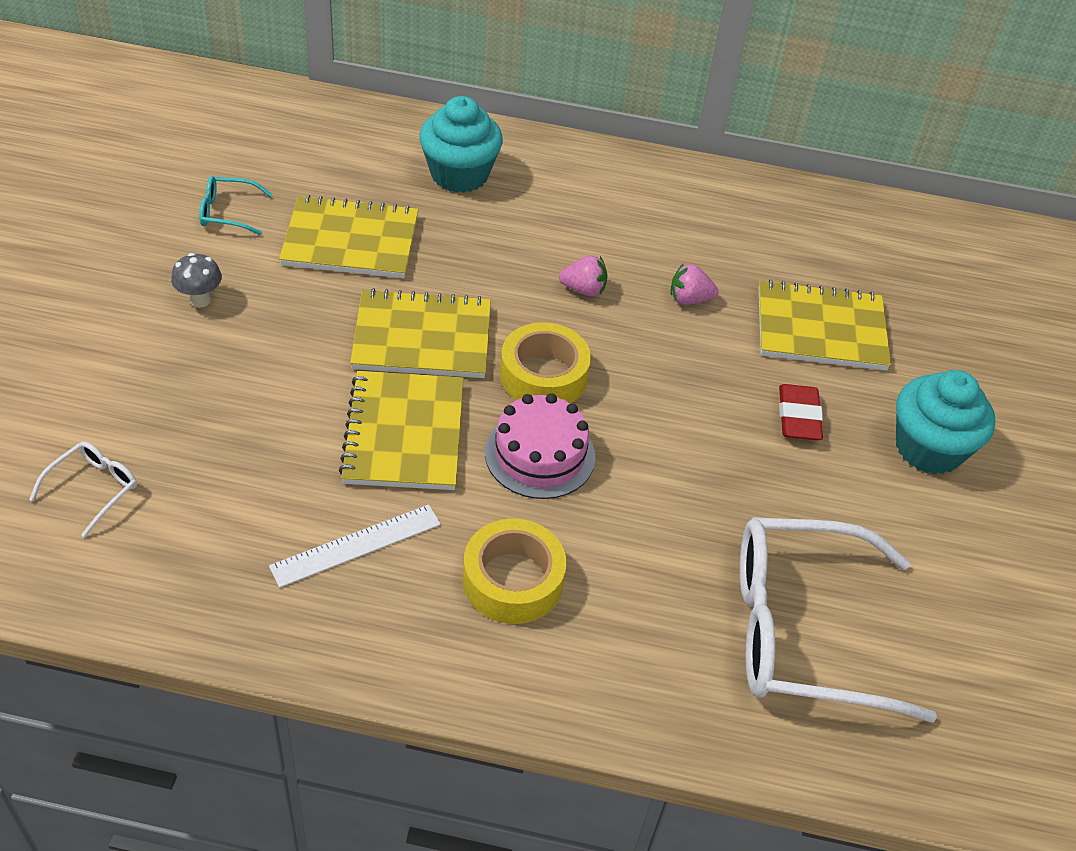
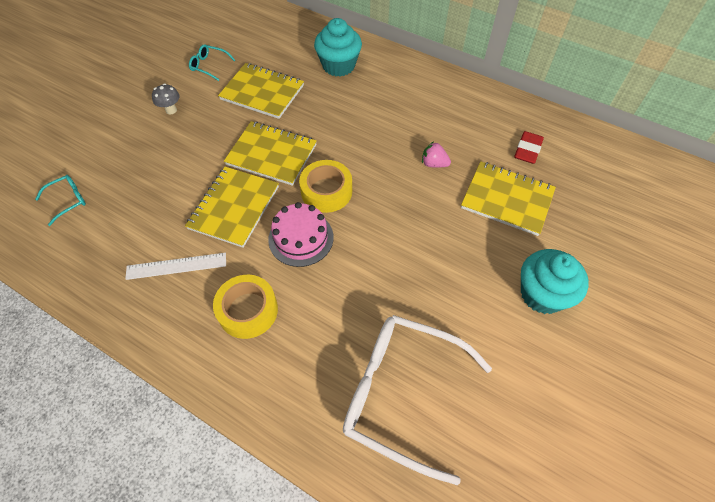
camera: 25 degrees right, 10 degrees up
white glasses [29,442,137,538] -> turquoise glasses [35,175,86,226]
pink strawberry [559,255,607,297] -> none
red eraser [779,384,823,440] -> red eraser moved to [514,131,544,164]

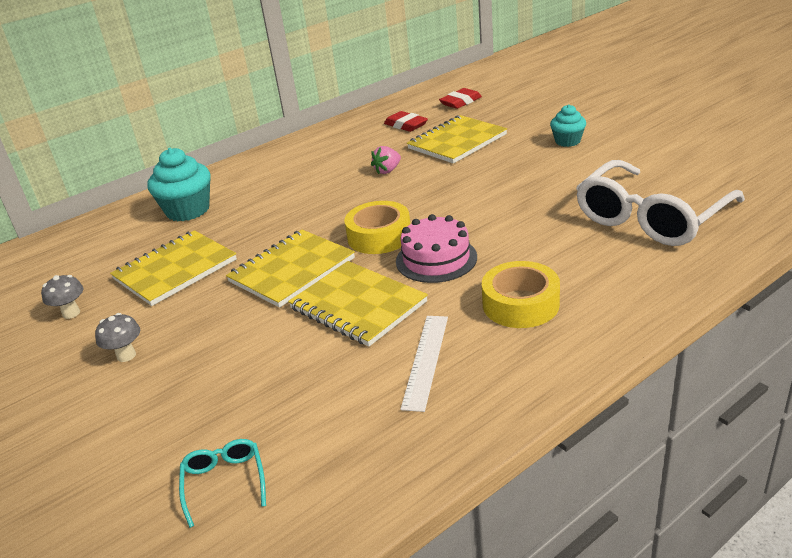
camera: 65 degrees left, 25 degrees down
turquoise glasses [189,44,235,81] -> grey mushroom [41,275,83,319]
turquoise cupcake [521,249,589,314] -> turquoise cupcake [550,104,586,147], size x0.60
none -> red eraser [439,88,482,109]

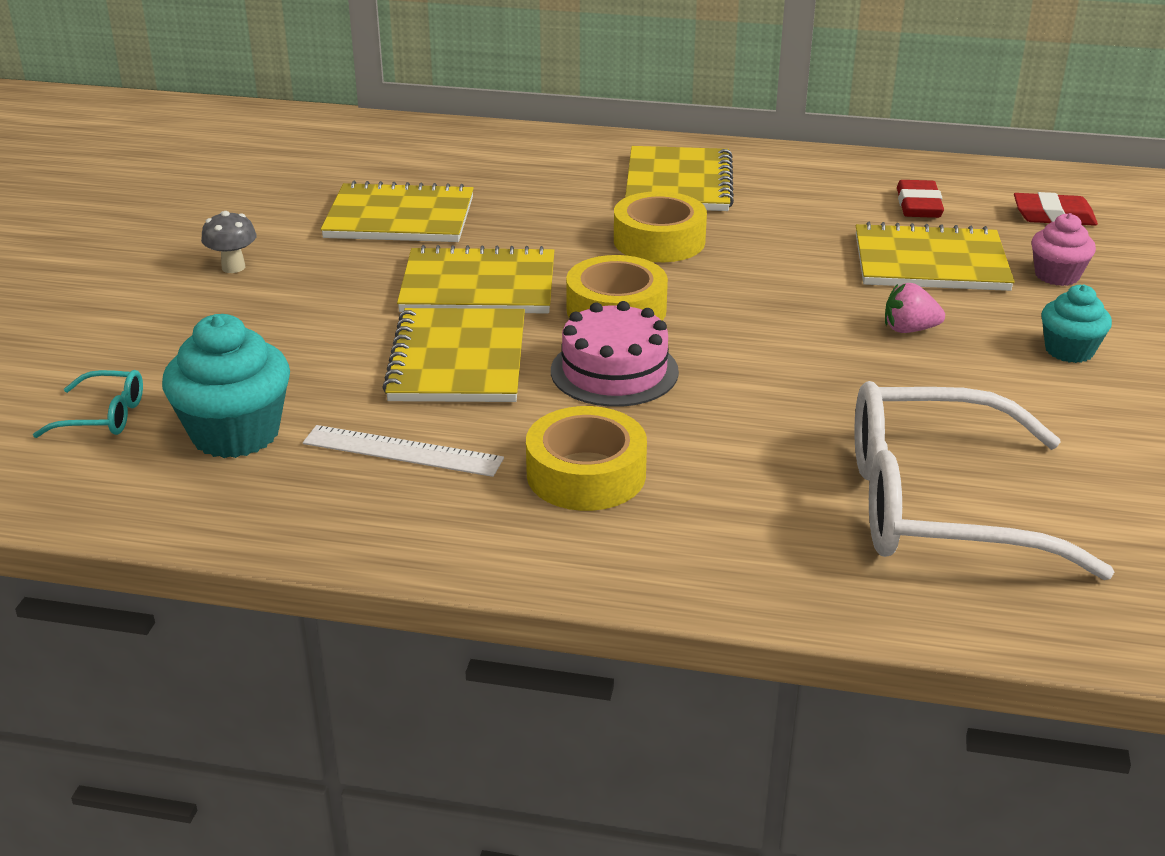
camera: 45 degrees right, 0 degrees up
grey mushroom [41,275,83,319] -> none
turquoise cupcake [147,148,210,221] -> turquoise cupcake moved to [162,314,290,458]
turquoise glasses [179,439,266,528] -> turquoise glasses turned 60 degrees clockwise [33,370,143,438]
pink strawberry [371,146,401,174] -> pink strawberry moved to [885,283,945,333]
white ruler [401,316,448,412] -> white ruler turned 45 degrees clockwise [303,425,504,477]
none -> yellow tape [614,191,707,262]
none -> yellow notebook [625,146,734,211]
none -> pink cupcake [1031,213,1096,286]

